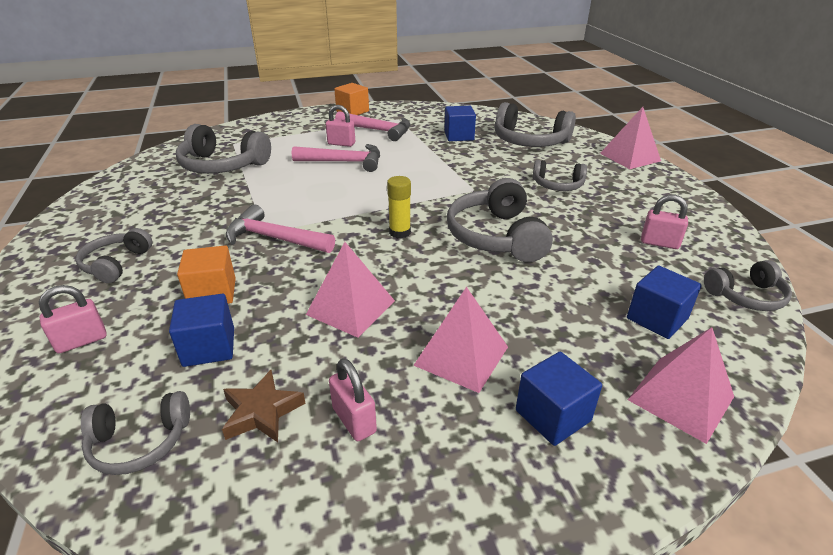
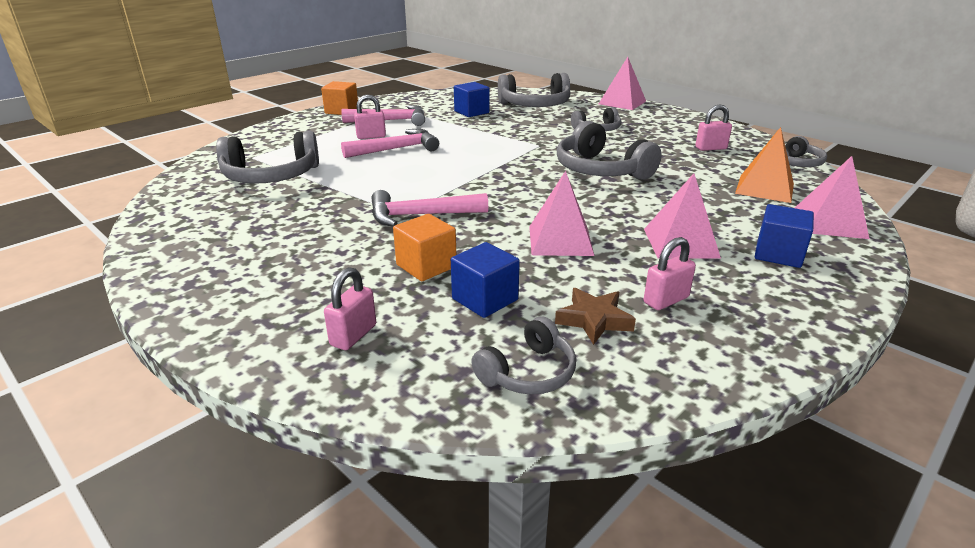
camera: 30 degrees left, 5 degrees down
grey headphones [76,228,153,283] -> none
pink padlock [329,358,377,441] -> pink padlock turned 60 degrees counterclockwise [644,237,696,310]
yellow glue stick [387,176,411,239] -> none
blue cube [627,266,702,339] -> orange pyramid [735,127,794,203]

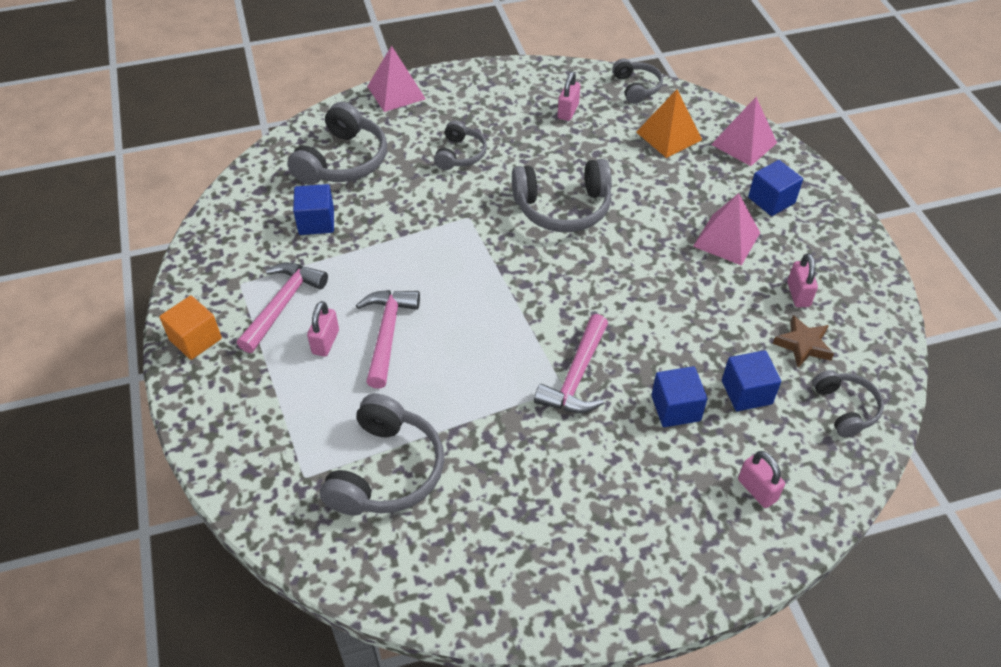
camera: 60 degrees left, 20 degrees up
orange cube [393,214,456,281] -> blue cube [651,366,707,427]
pink pyramid [529,171,594,256] -> none

